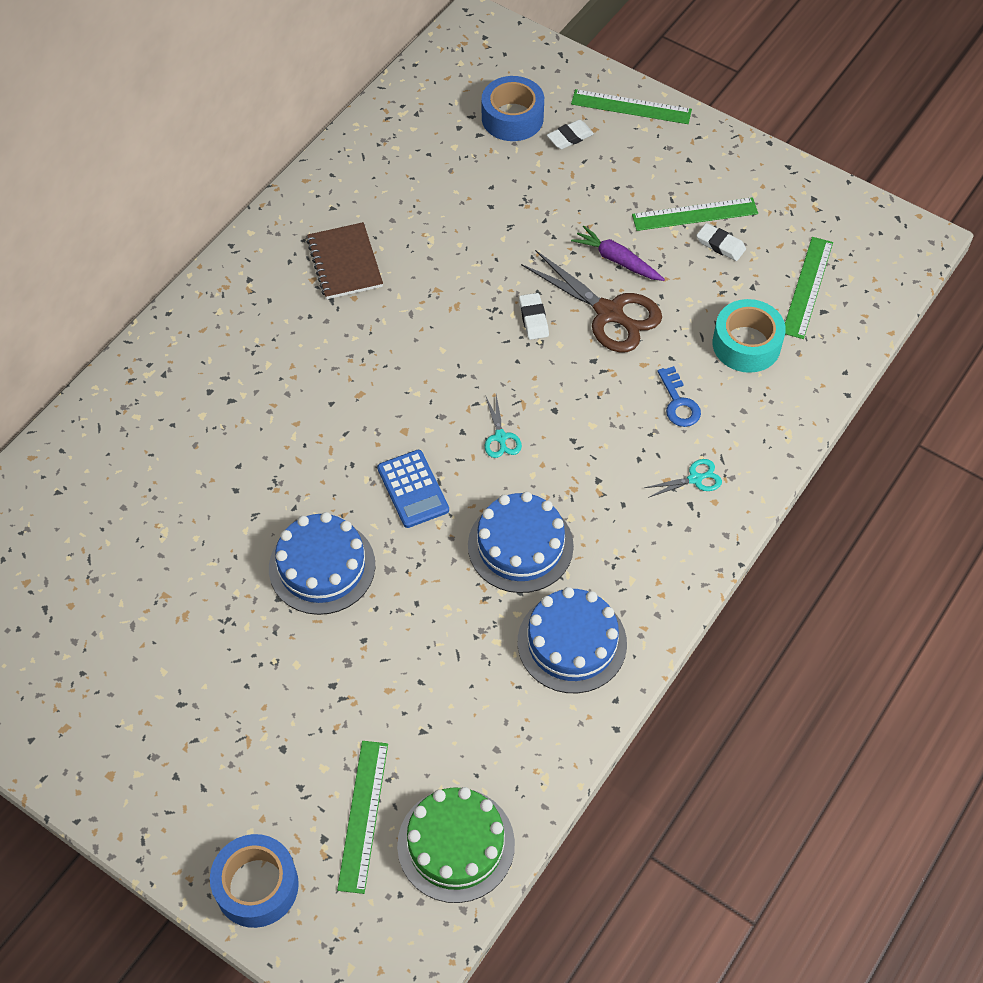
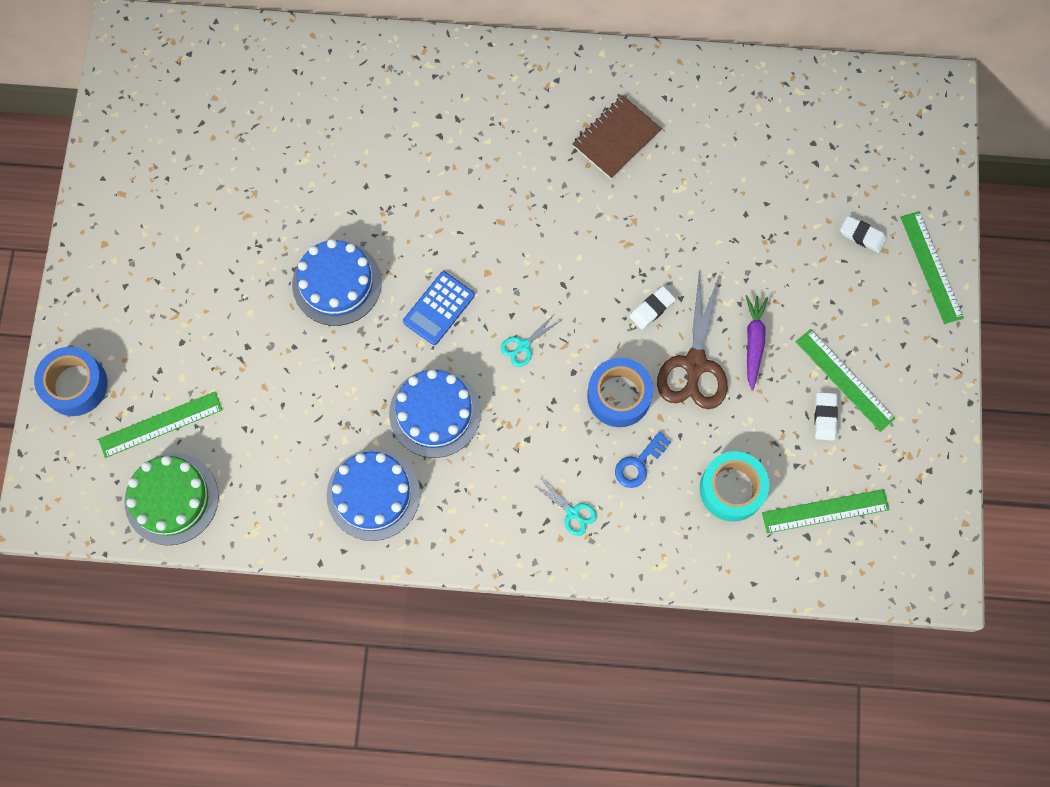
camera: 60 degrees right, 15 degrees up
blue tape [482,76,544,141] -> blue tape moved to [587,358,654,427]

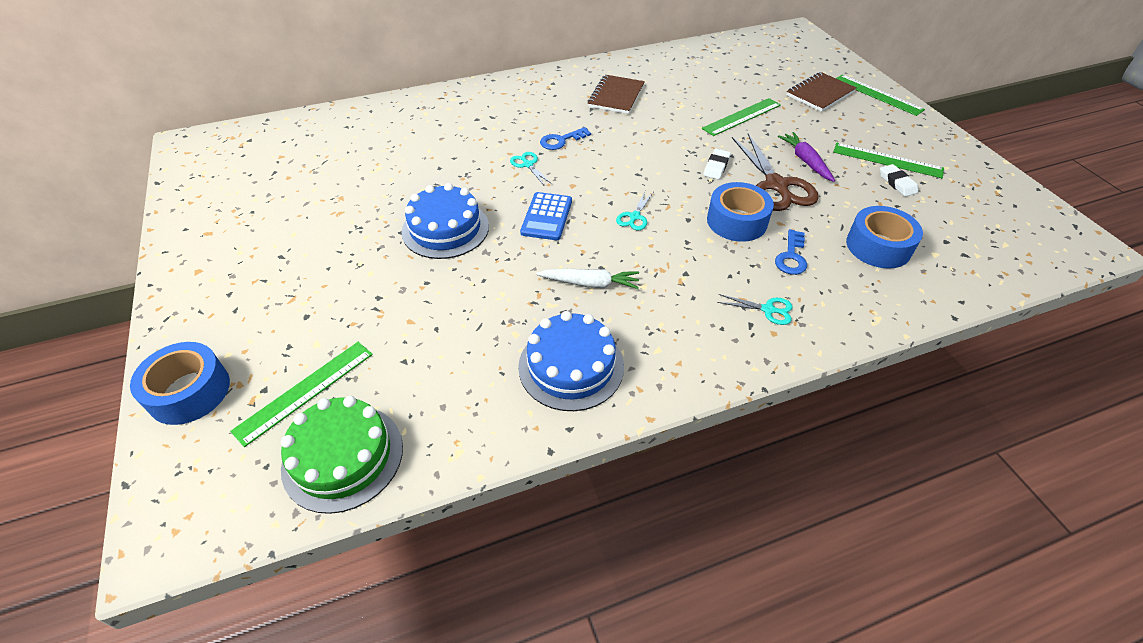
camera: 25 degrees left, 25 degrees down
blue cake [389,369,481,458] -> white carrot [536,269,639,289]
turquoise tape [700,451,769,522] -> blue tape [846,206,923,268]
green ruler [762,489,890,533] -> green ruler moved to [702,98,781,136]
white eraser [840,216,887,253] -> brown notebook [787,72,857,112]
none -> turquoise scissors [510,152,552,185]
none -> blue key [540,127,591,150]

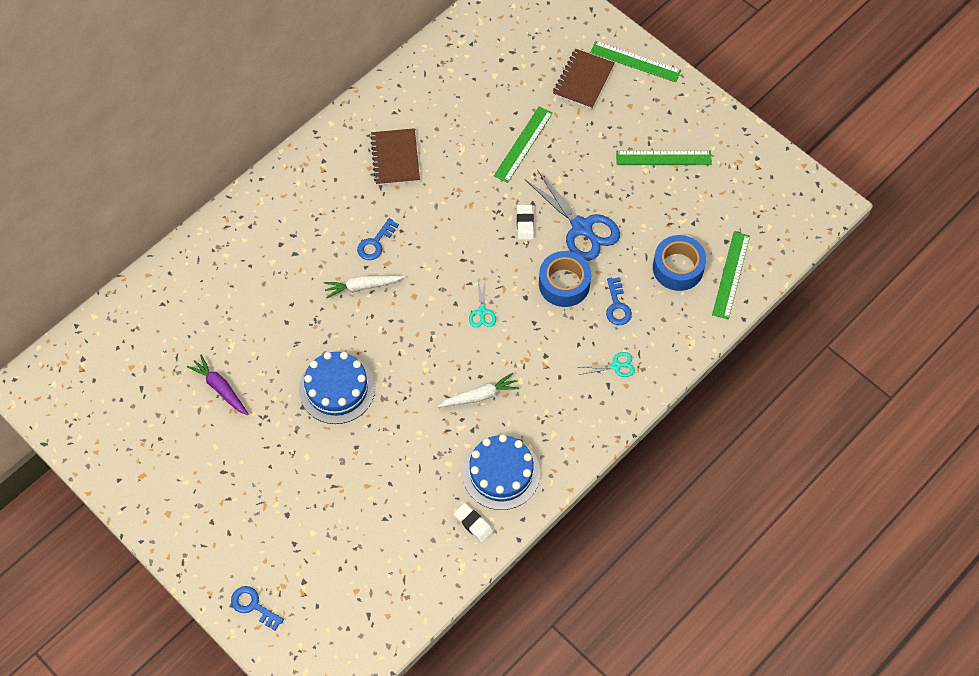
camera: 25 degrees left, 15 degrees up
blue tape [130,342,230,425] -> blue key [231,586,284,630]
green ruler [230,342,373,447] -> green ruler moved to [712,232,750,319]
green cake [281,396,403,514] -> none
turquoise scissors [510,152,552,185] -> white carrot [324,275,405,298]
blue calculator [520,192,572,240] -> none
brown scissors [732,133,819,211] -> blue scissors [525,170,620,261]
purple carrot [778,132,835,182] -> purple carrot moved to [187,355,249,415]
white eraser [880,164,918,197] -> white eraser moved to [454,503,493,542]

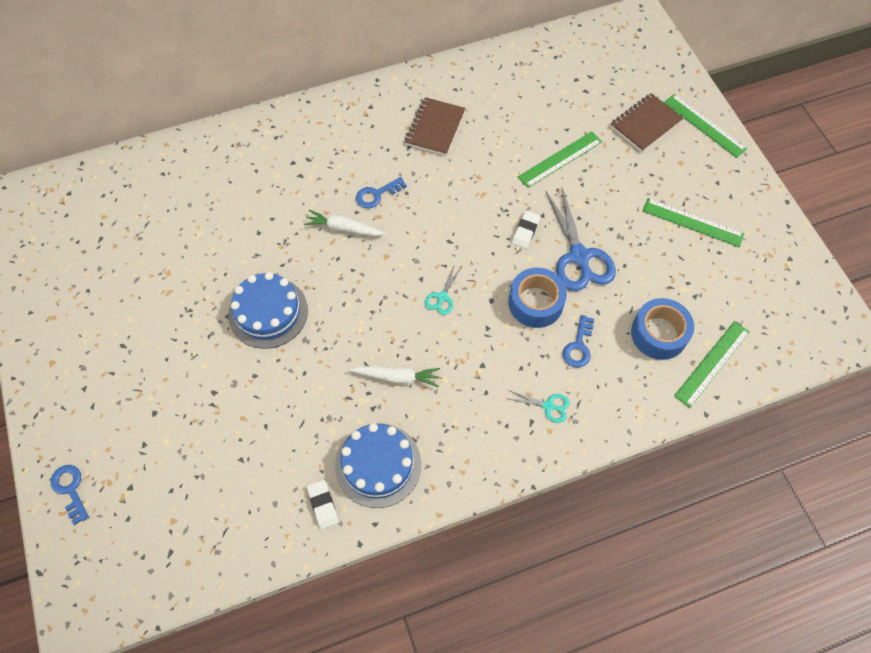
camera: 25 degrees right, 0 degrees up
purple carrot [187,355,249,415] -> none

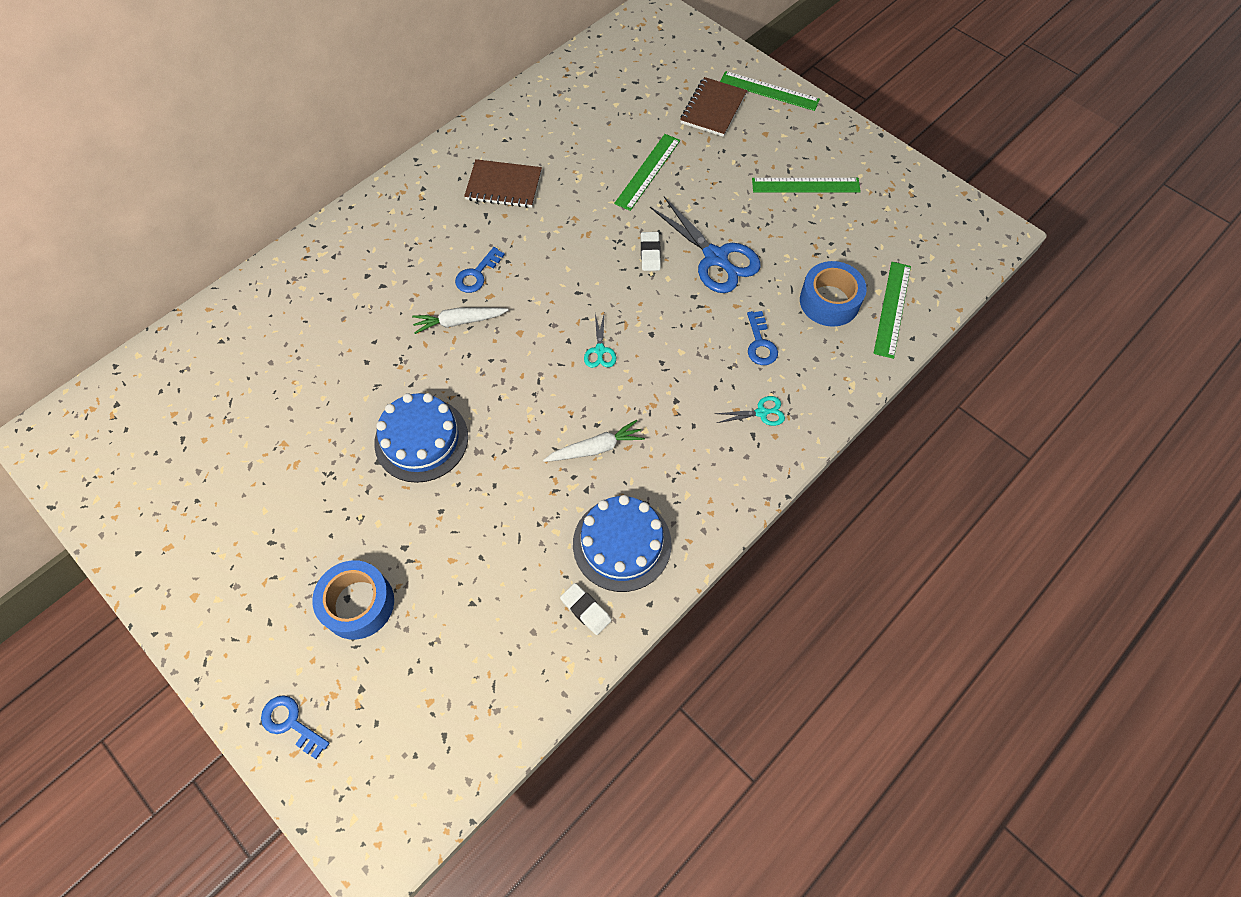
camera: 25 degrees left, 0 degrees up
brown notebook [405,97,466,156] -> brown notebook turned 75 degrees counterclockwise [464,159,542,208]
blue tape [509,268,567,328] -> blue tape moved to [312,560,394,640]

